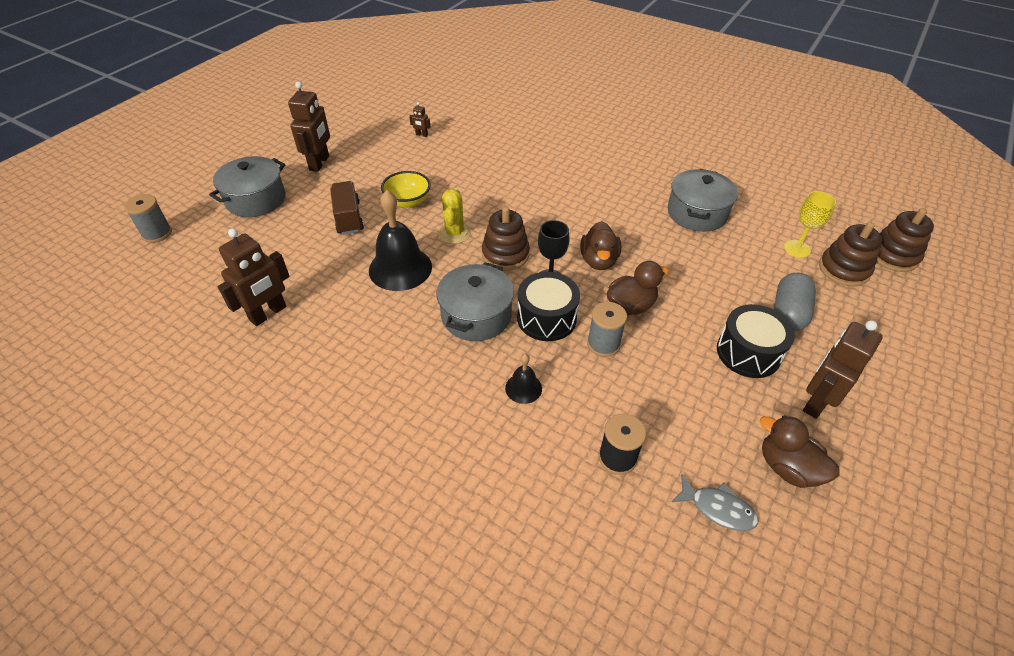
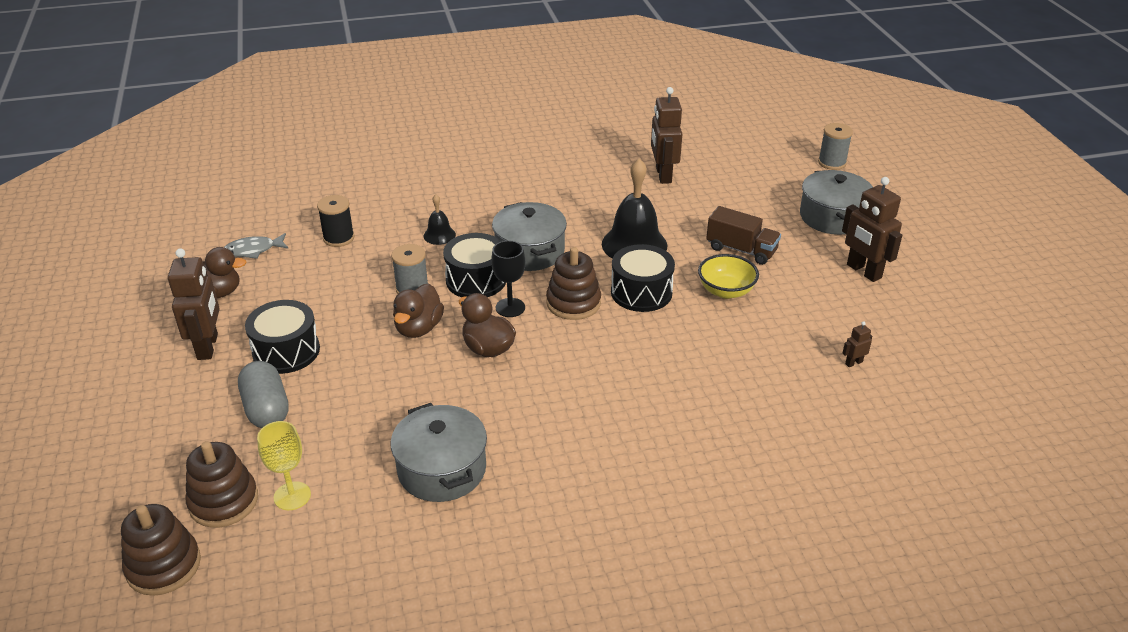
camera: 135 degrees right, 10 degrees down
yellow cactus [438,188,471,244] -> black drum [611,244,675,312]

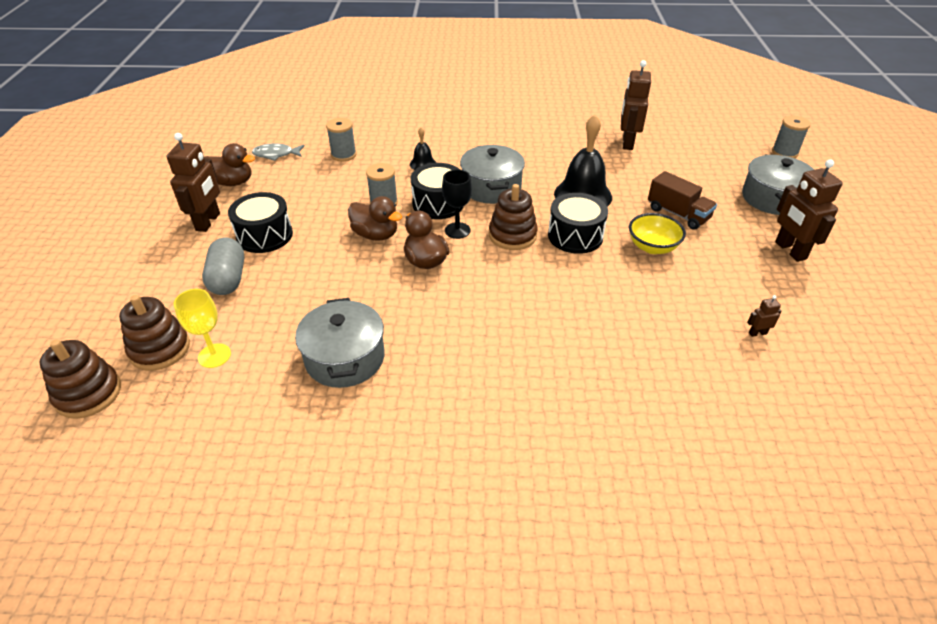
camera: 15 degrees right, 5 degrees up
black spool [317,195,354,247] -> grey spool [326,118,356,162]
brown duck [393,283,444,338] -> brown duck turned 90 degrees counterclockwise [348,196,402,241]

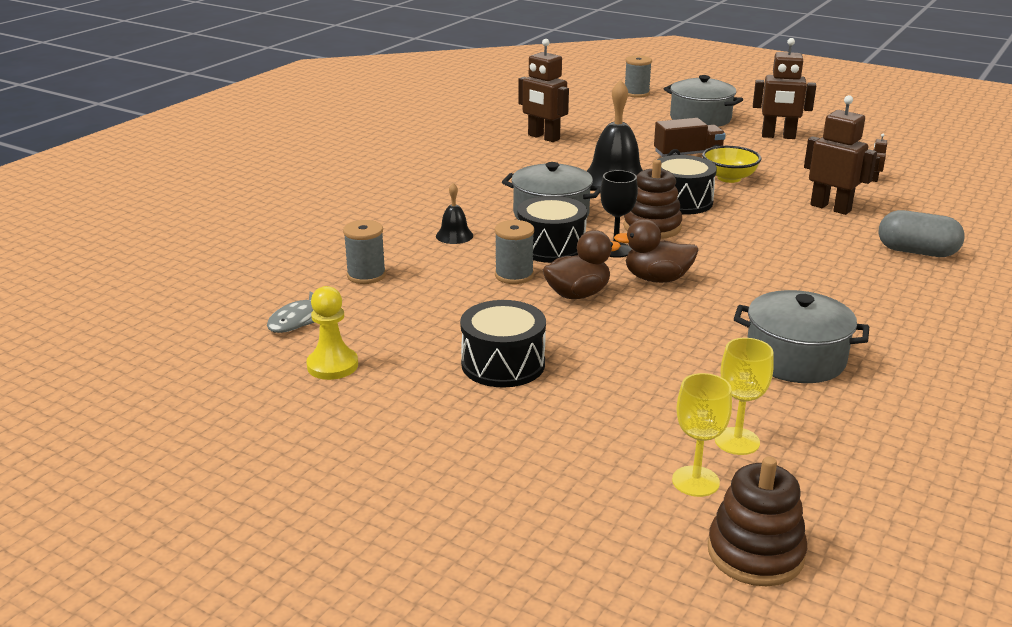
camera: 60 degrees left, 15 degrees down
brown stacking toy [119,295,190,371] -> yellow goblet [672,373,732,497]
brown robot [167,133,220,232] -> brown robot moved to [804,95,877,215]
grey capsule [202,237,244,295] -> grey capsule moved to [879,210,965,257]
brown duck [204,143,255,186] -> yellow pawn [306,286,358,380]

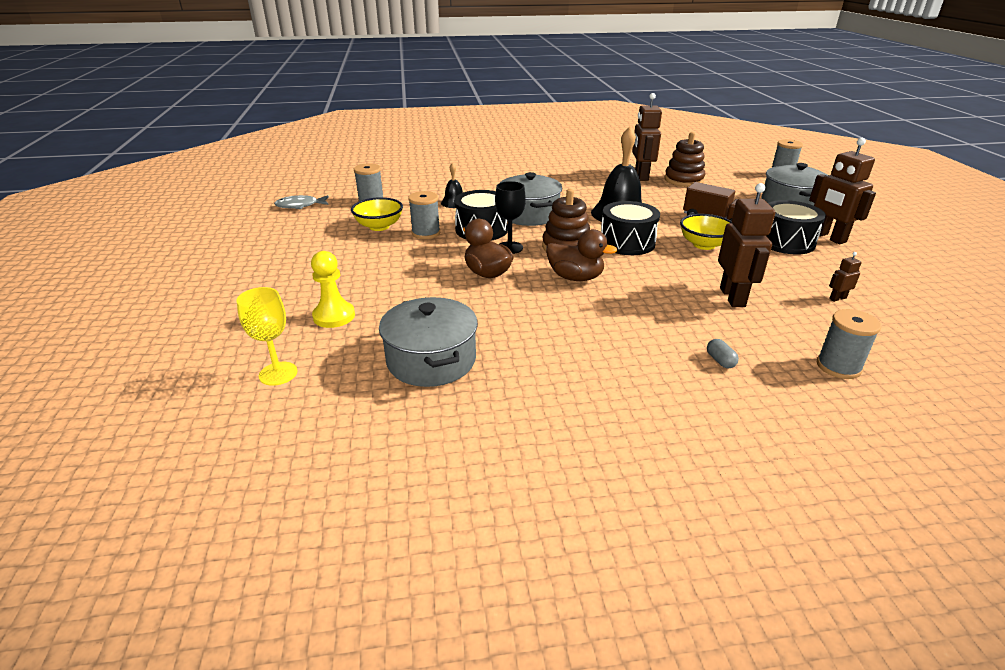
camera: 50 degrees right, 5 degrees up
yellow pawn [306,286,358,380] -> yellow pawn moved to [311,251,355,328]
black drum [460,300,546,388] -> black drum moved to [767,200,826,254]
brown duck [543,230,621,299] -> brown duck moved to [546,229,617,281]
yellow goblet [672,373,732,497] -> none
brown stacking toy [708,456,807,586] -> brown stacking toy moved to [664,132,705,187]
grey capsule [879,210,965,257] -> grey capsule [707,339,739,368], size x0.43
none -> yellow bowl [351,197,403,231]
none -> grey spool [817,309,881,379]

